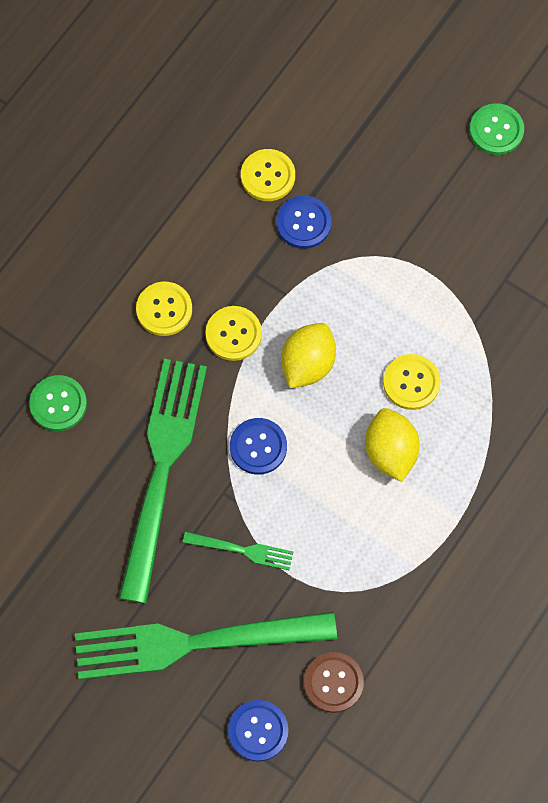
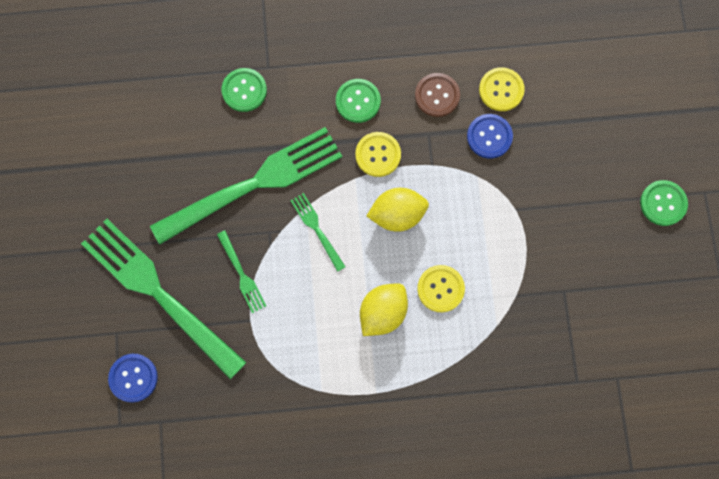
camera: 50 degrees right, 5 degrees up
yellow button [136,282,192,336] -> green button [336,79,381,123]
blue button [230,418,287,475] -> green fork [290,193,346,272]
brown button [304,652,364,713] -> brown button moved to [415,73,460,117]

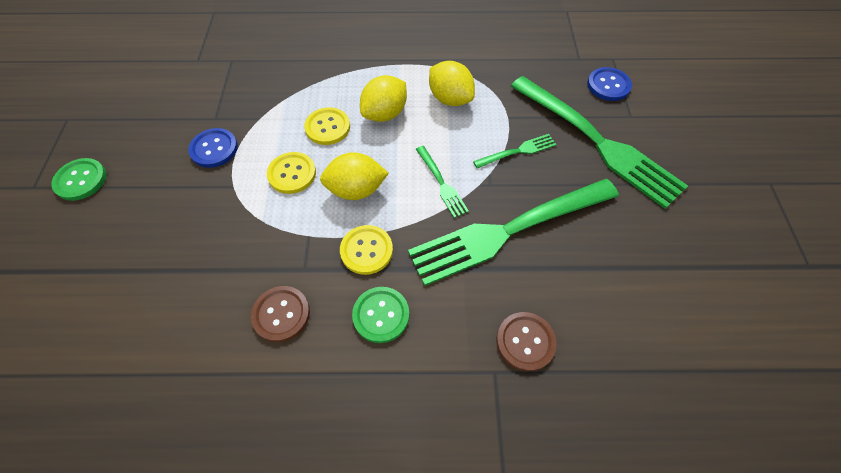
camera: 175 degrees left, 15 degrees down
green fork [217,231,266,313] -> green fork turned 90 degrees clockwise [473,134,557,169]
green button [222,68,267,112] -> brown button [496,312,557,372]
blue button [467,114,513,158] -> blue button moved to [188,128,238,168]
yellow button [479,67,525,111] -> yellow button moved to [267,152,316,194]
none -> yellow lemon [429,61,475,106]

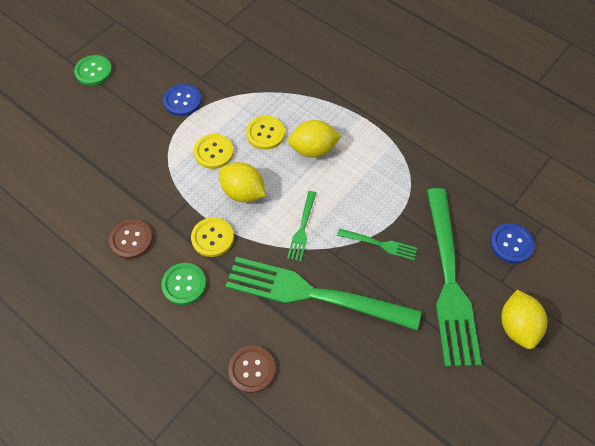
camera: 40 degrees right, 0 degrees up
yellow lemon [429,61,475,106] -> yellow lemon moved to [501,290,547,349]

